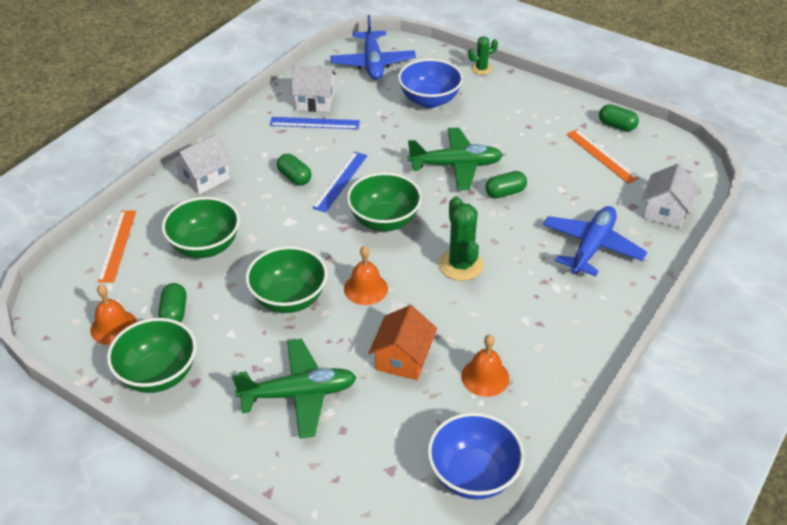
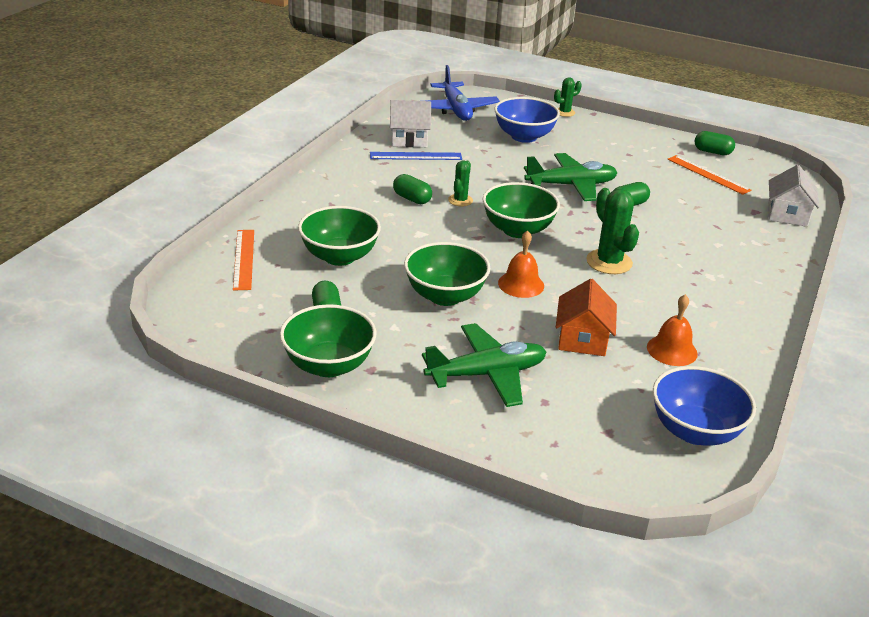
camera: 10 degrees left, 10 degrees down
orange bell [90,284,137,345] -> none
white house [171,134,232,195] -> none
blue ruler [312,152,367,213] -> green cactus [448,161,473,206]
blue plane [543,206,647,276] -> none

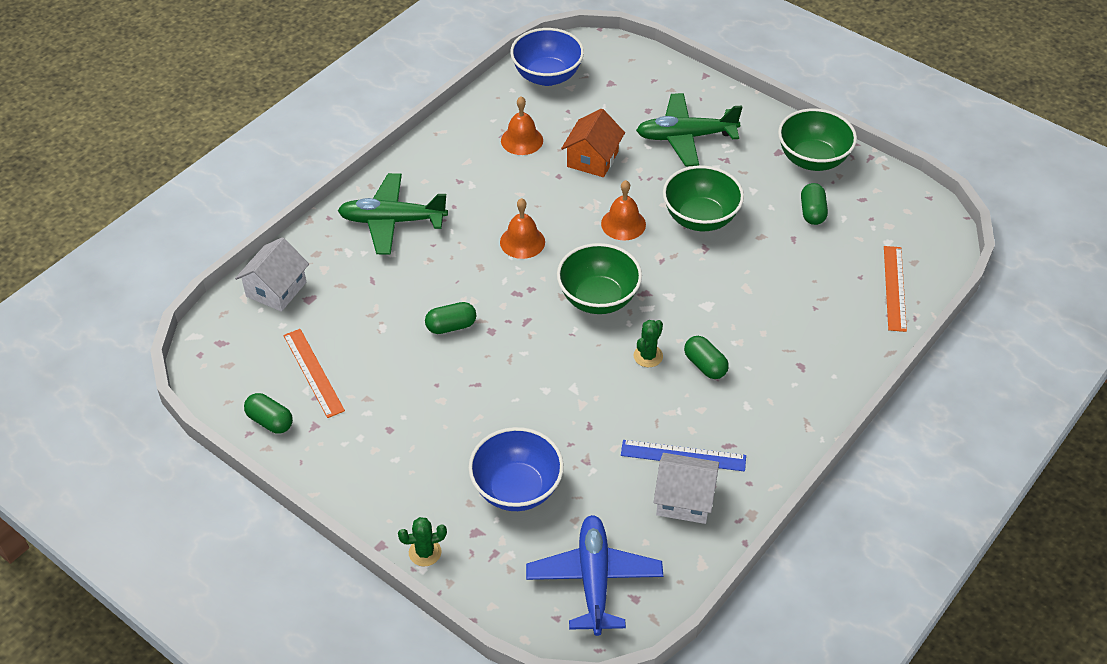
camera: 165 degrees left, 15 degrees up
green bowl [298,206,381,266] -> none
green plane [524,153,618,201] -> green plane moved to [338,173,448,255]
green cactus [586,188,639,274] -> orange bell [500,198,545,259]

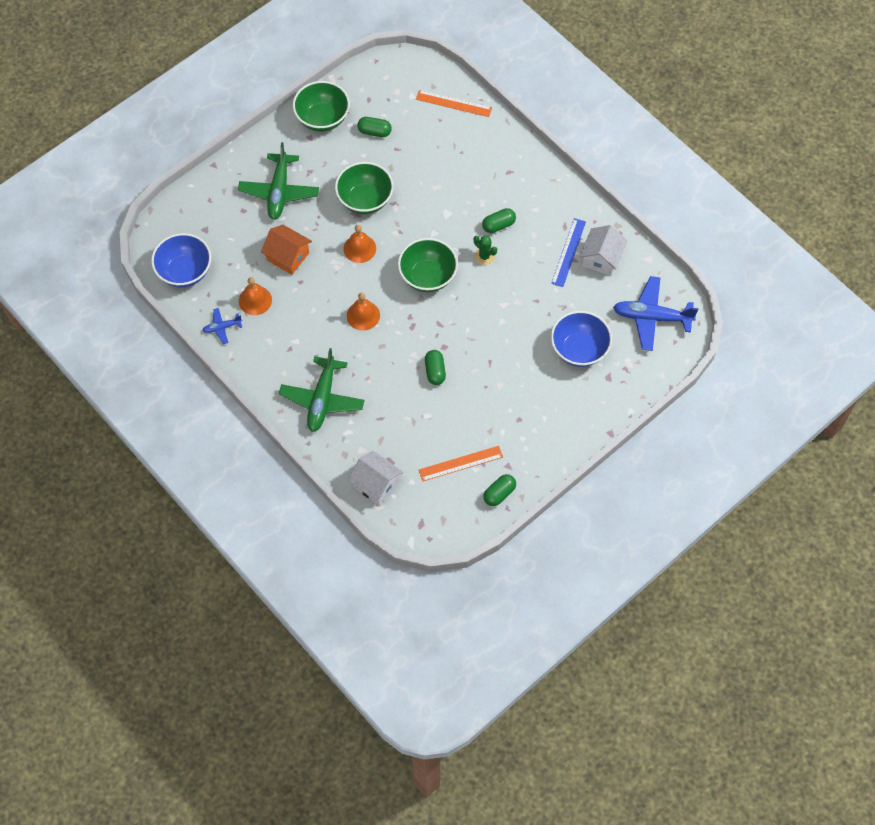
camera: 80 degrees left, 15 degrees up
green cactus [398,517,447,567] -> none
none -> blue plane [202,308,242,344]

